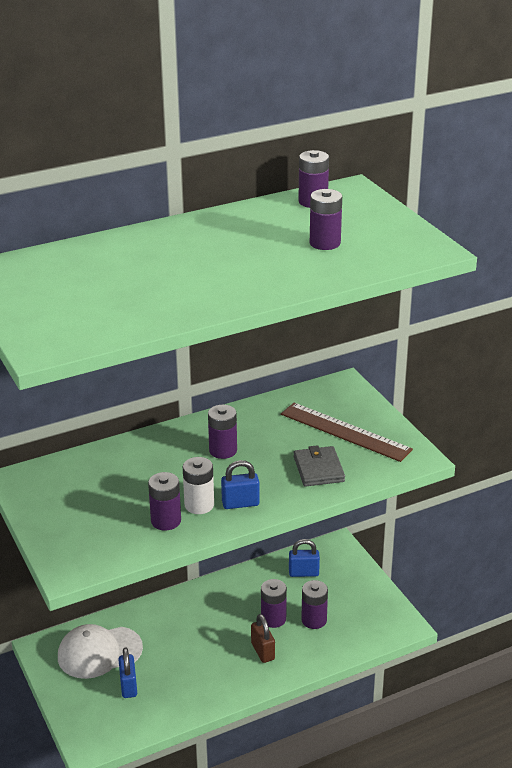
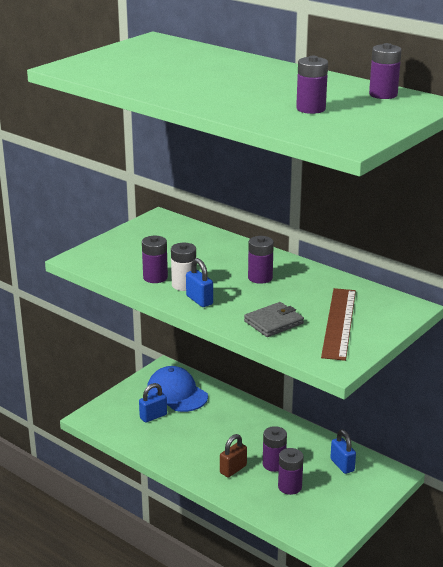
camera: 65 degrees right, 5 degrees down
white cap [58,624,143,679] -> blue cap [147,366,208,412]

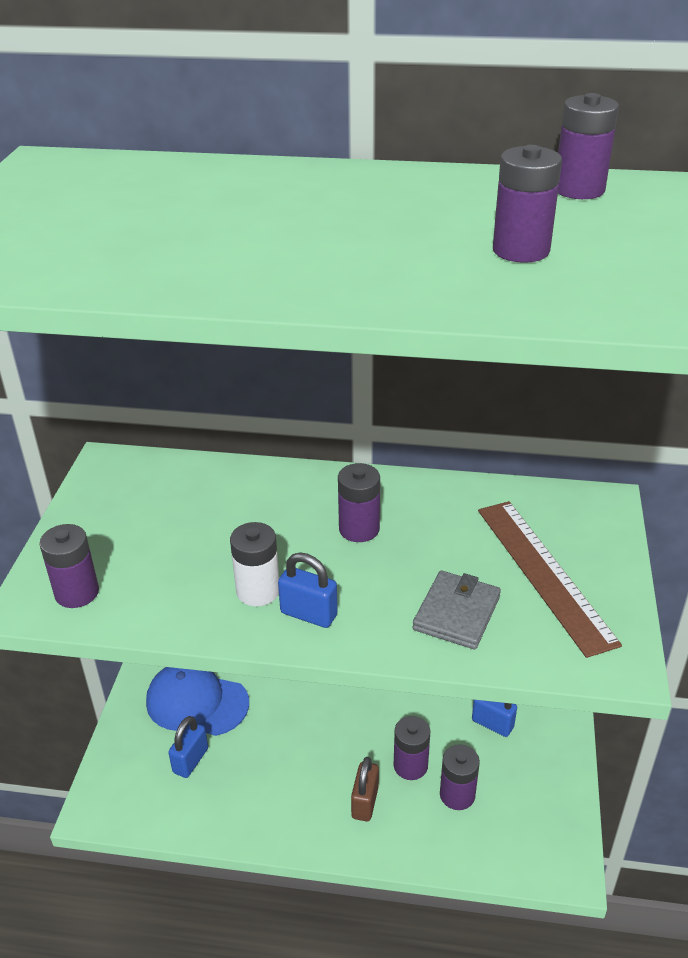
camera: 30 degrees left, 10 degrees up
purple battery [142,236,168,283] -> purple battery moved to [39,524,99,608]

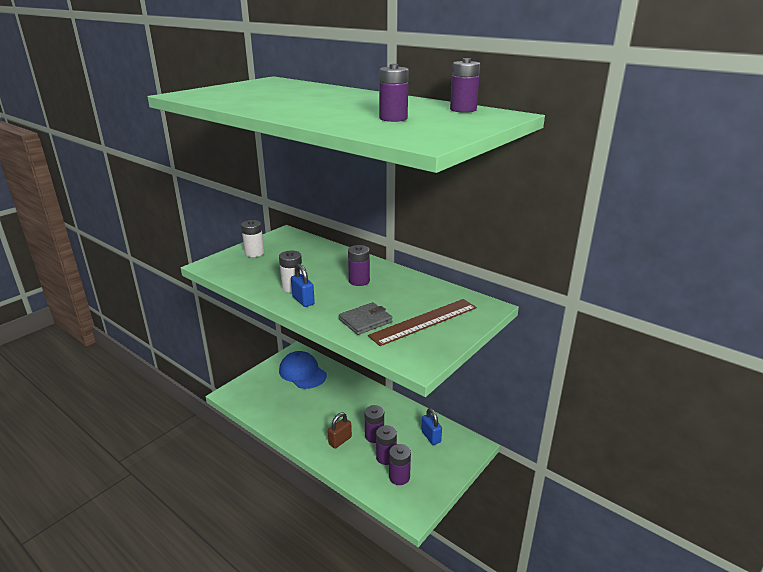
camera: 30 degrees right, 10 degrees down
purple battery [39,524,99,608] -> purple battery moved to [389,444,411,485]
blue padlock [168,716,208,778] -> none
brown ruler [478,501,622,658] -> brown ruler turned 45 degrees clockwise [368,299,477,346]
none -> white battery [241,220,264,257]

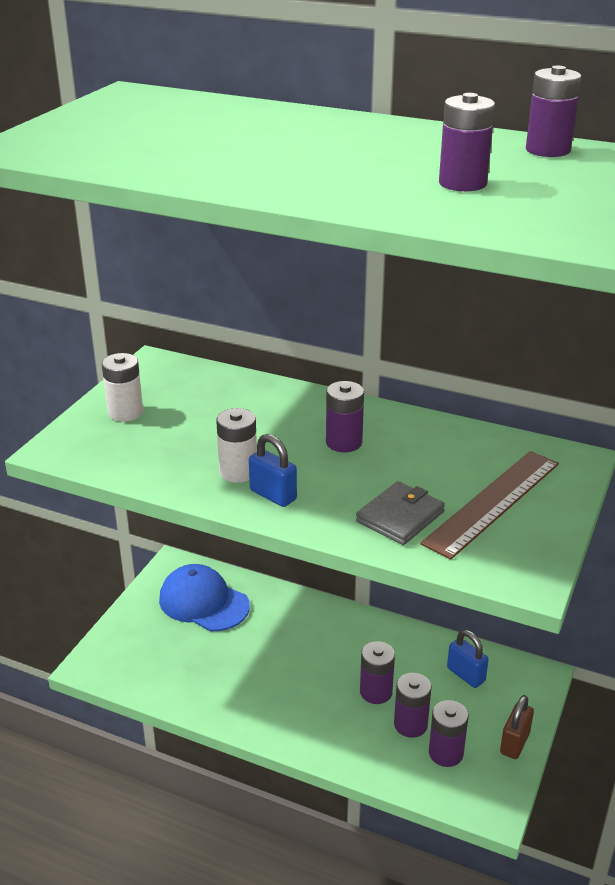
camera: 15 degrees left, 5 degrees up
brown padlock [328,412,352,449] -> brown padlock moved to [500,695,534,759]

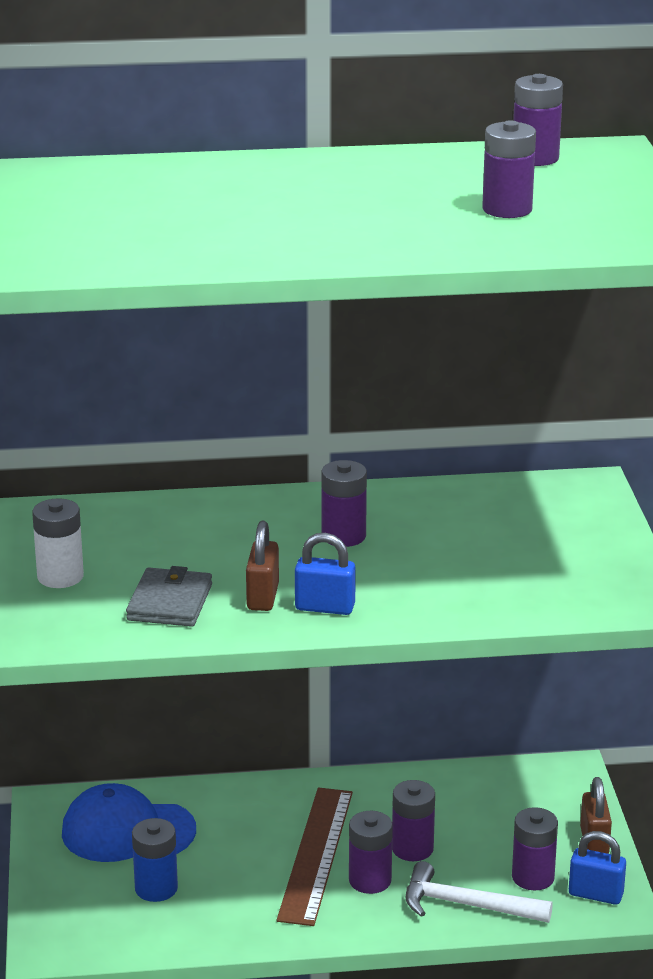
camera: 30 degrees left, 5 degrees down
white battery [216,408,257,483] -> brown padlock [246,521,279,611]
grey wallet [356,481,445,545] -> grey wallet moved to [126,566,212,627]
purple battery [394,673,432,738] -> purple battery moved to [349,811,393,894]
brown ruler [420,451,559,560] -> brown ruler moved to [276,787,353,926]
blue padlock [447,630,489,688] -> blue padlock moved to [569,831,626,905]
none -> blue battery [132,818,178,902]
none -> white hammer [406,861,553,923]

